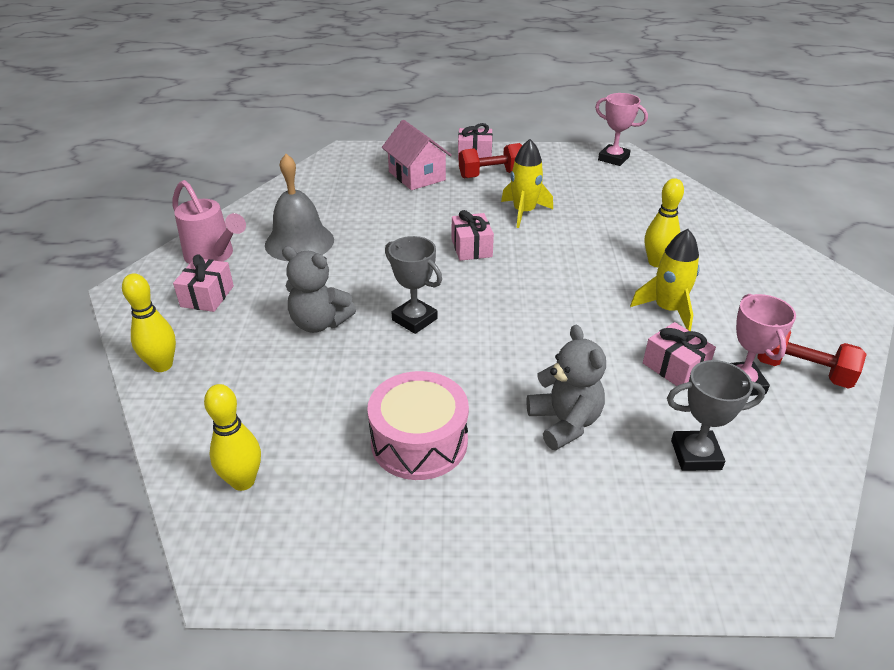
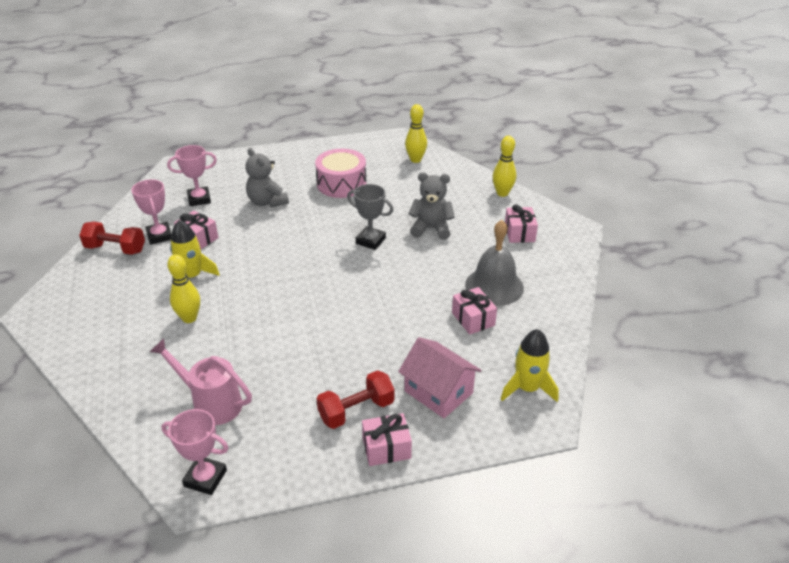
camera: 165 degrees right, 0 degrees up
pink watering can [172,180,246,264] -> pink watering can moved to [150,338,252,425]
pink gift [452,210,494,261] -> pink gift moved to [452,287,497,335]
yellow rocket [501,139,553,228] -> yellow rocket moved to [501,329,559,402]
grey trophy [667,360,765,471] -> pink trophy [167,145,217,206]

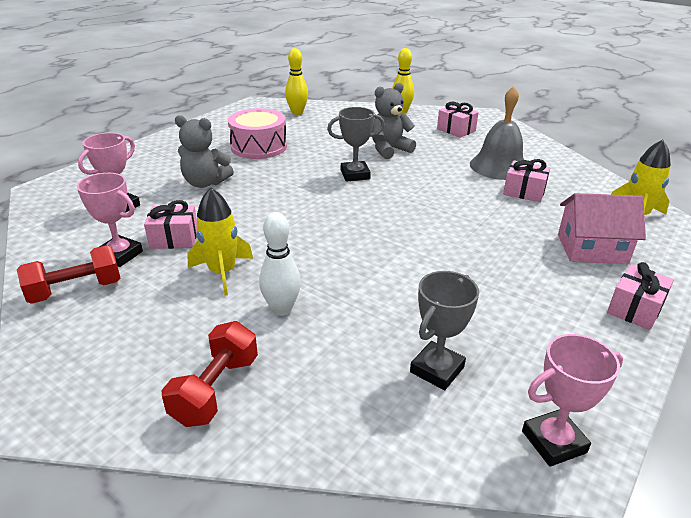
camera: 40 degrees left, 5 degrees down
pink watering can [150,338,252,425] -> grey trophy [410,271,479,390]
yellow bowling pin [167,254,200,323] -> white bowling pin [259,212,301,316]
red dumbbell [317,370,395,429] -> red dumbbell moved to [162,321,258,427]

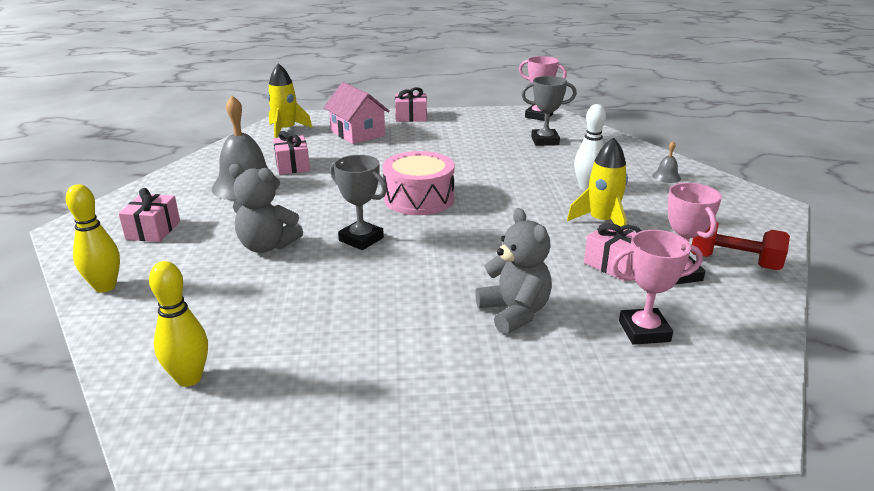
camera: 130 degrees left, 5 degrees down
red dumbbell [162,321,258,427] -> grey bell [652,141,681,183]
pink drum [228,108,287,159] -> pink drum moved to [383,151,455,215]

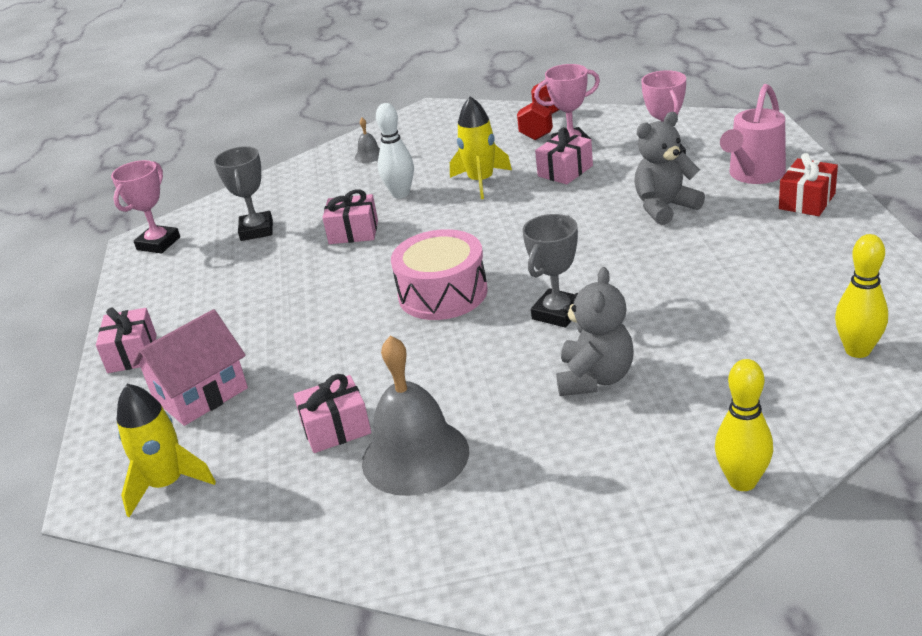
camera: 90 degrees left, 5 degrees up
pink gift [118,188,180,242] -> pink gift moved to [322,189,378,244]
none -> pink watering can [720,84,786,184]
none -> red gift [779,153,838,216]

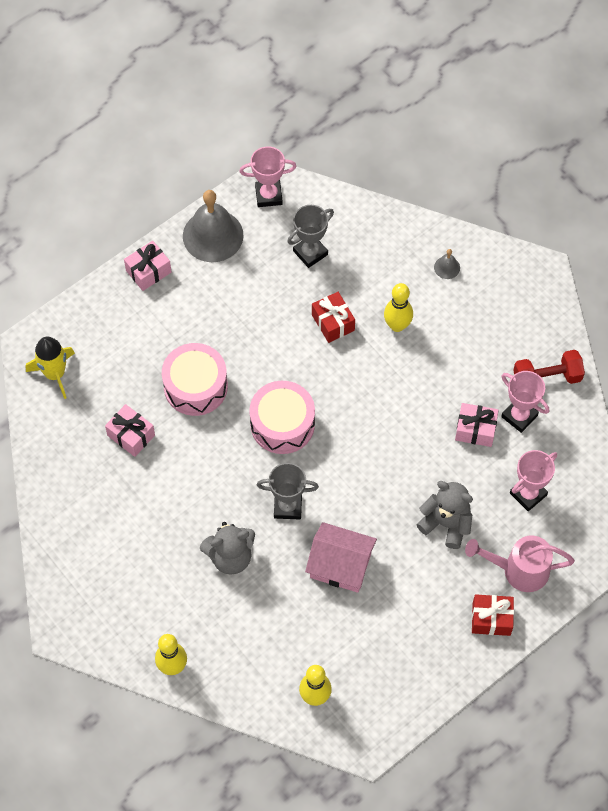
camera: 55 degrees right, 30 degrees up
pink house [132,309,248,426] -> pink house moved to [305,522,377,593]
pink gift [322,189,378,244] -> red gift [312,292,355,343]
grey bell [362,335,469,496] -> grey bell moved to [183,190,244,262]
white bowling pin [376,103,414,198] -> yellow bowling pin [384,283,413,332]
yellow rocket [450,96,512,199] -> none
none -> pink drum [162,343,228,416]

